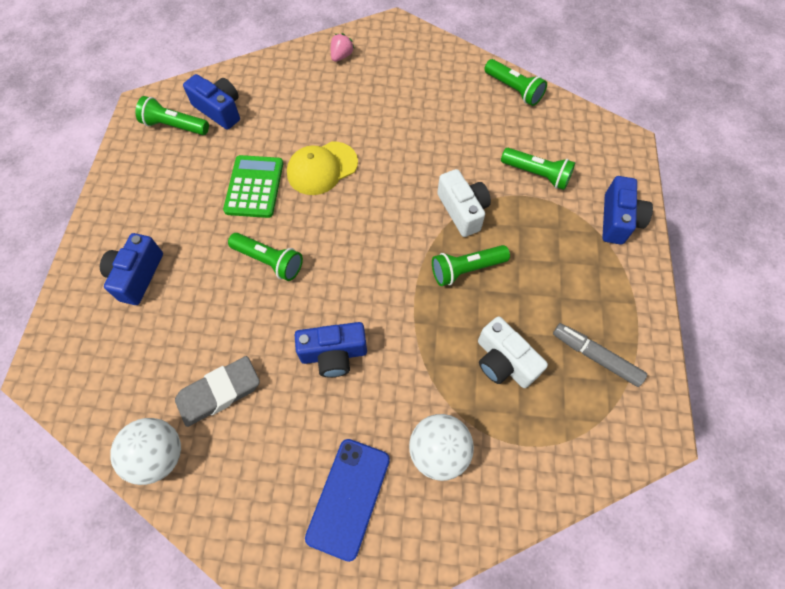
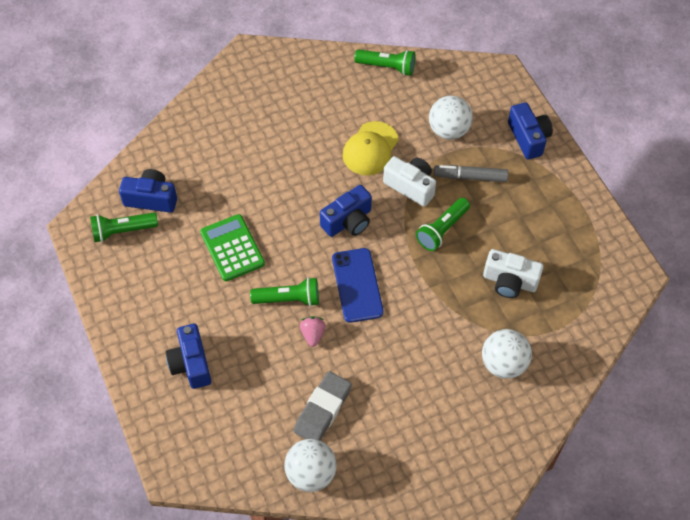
camera: 30 degrees left, 5 degrees down
yellow cap [287,141,358,195] -> yellow cap moved to [343,121,399,175]
blue camera [295,322,367,378] -> blue camera moved to [320,185,372,237]
blue phone [305,439,390,562] -> blue phone moved to [332,248,384,323]
pink strawberry [331,33,355,62] -> pink strawberry moved to [300,316,326,347]
green flashlight [501,148,575,190] -> white ball [429,96,473,140]
grey marker [553,323,647,387] -> grey marker moved to [434,165,508,182]

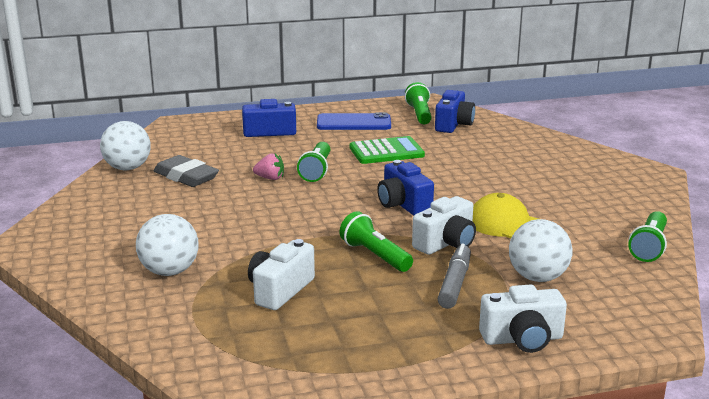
camera: 100 degrees right, 35 degrees down
blue phone [332,248,384,323] -> blue phone moved to [317,112,391,130]
blue camera [508,102,553,160] -> white camera [479,284,567,353]

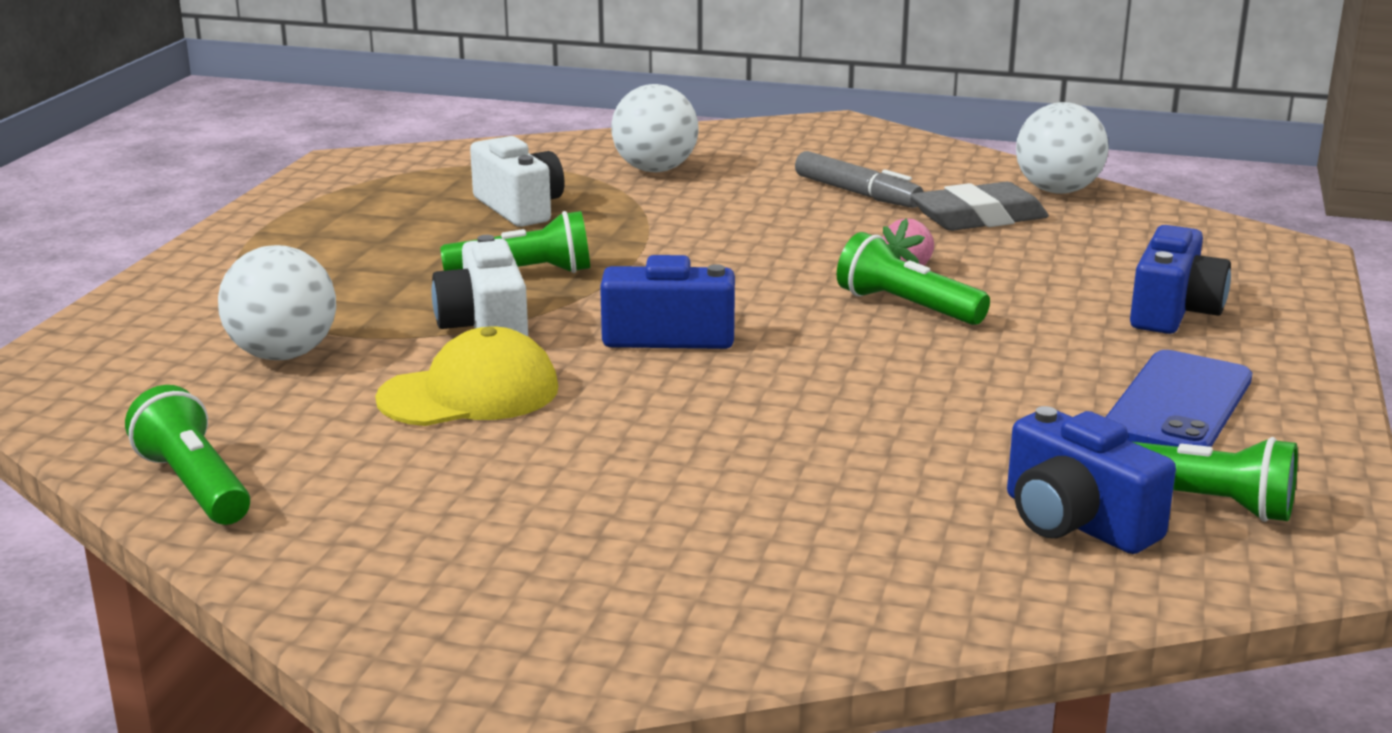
camera: 120 degrees right, 0 degrees up
green calculator [350,136,425,164] -> none
grey marker [438,243,471,309] -> grey marker moved to [795,151,924,208]
white camera [479,284,567,353] -> none

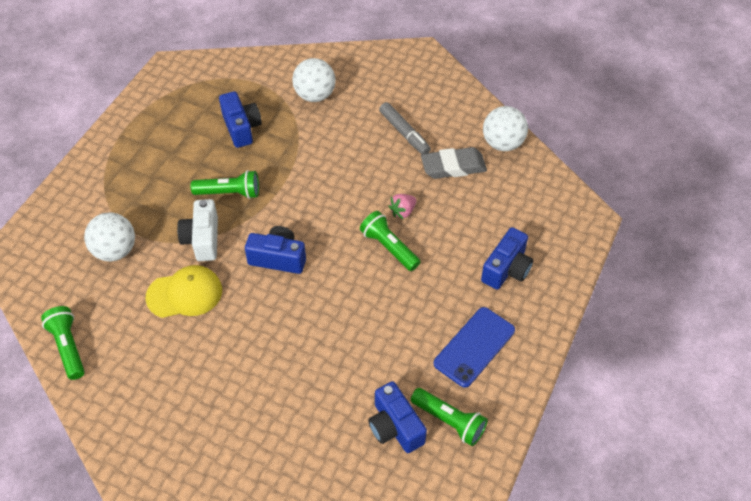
camera: 10 degrees right, 30 degrees up
white camera [470,136,565,227] -> blue camera [219,91,262,148]

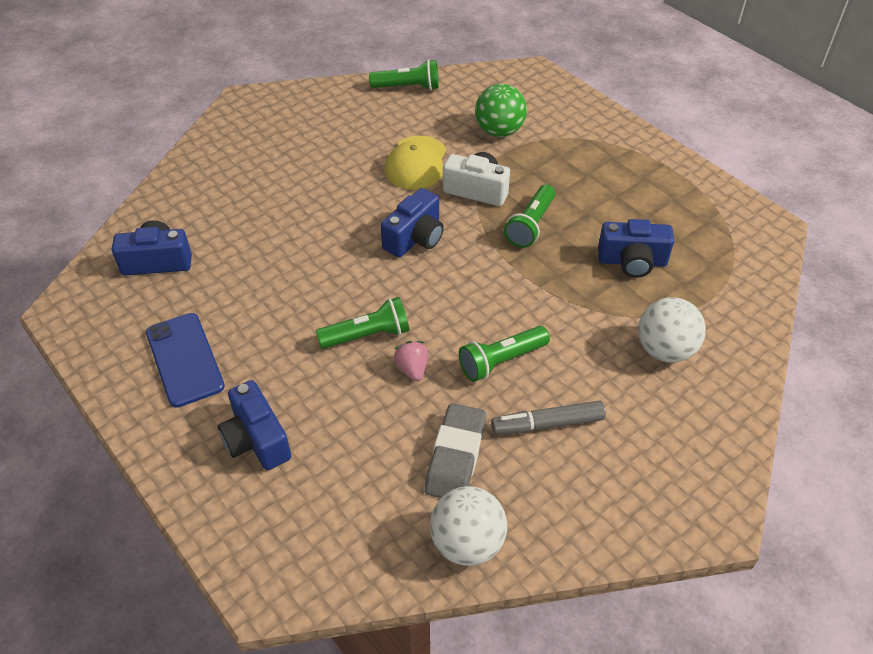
camera: 115 degrees right, 5 degrees down
white ball [84,212,135,261] -> green ball [475,84,527,137]
green flashlight [411,388,488,446] -> green flashlight moved to [459,326,550,382]

